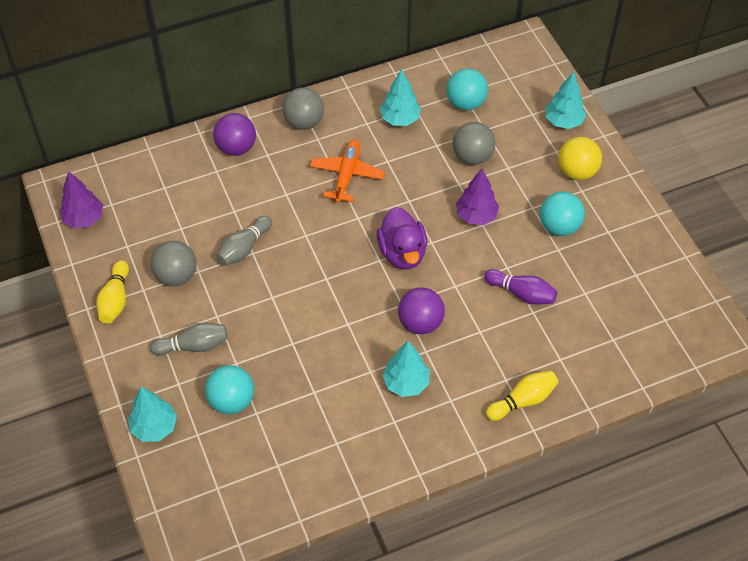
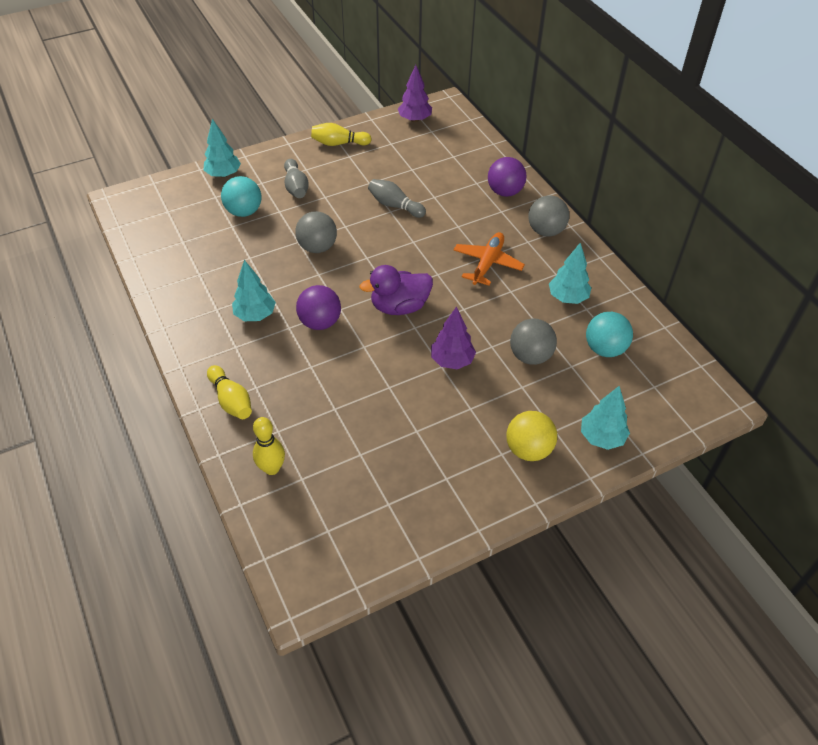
camera: 85 degrees right, 5 degrees down
grey ball [150,241,197,286] -> grey ball moved to [295,211,337,253]
orange plane [310,139,385,203] -> orange plane turned 75 degrees counterclockwise [454,232,525,286]
purple bowling pin [484,269,557,305] -> none
turquoise ball [540,192,585,236] -> none
none -> yellow bowling pin [253,417,285,475]

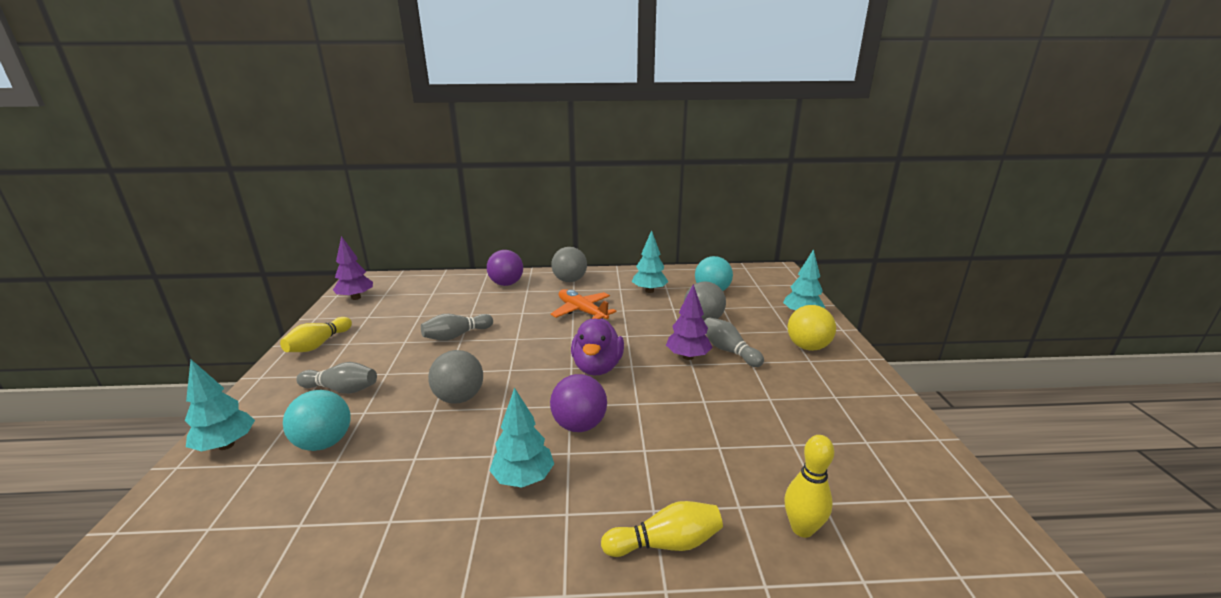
camera: 65 degrees left, 25 degrees down
none -> grey bowling pin [704,317,764,367]

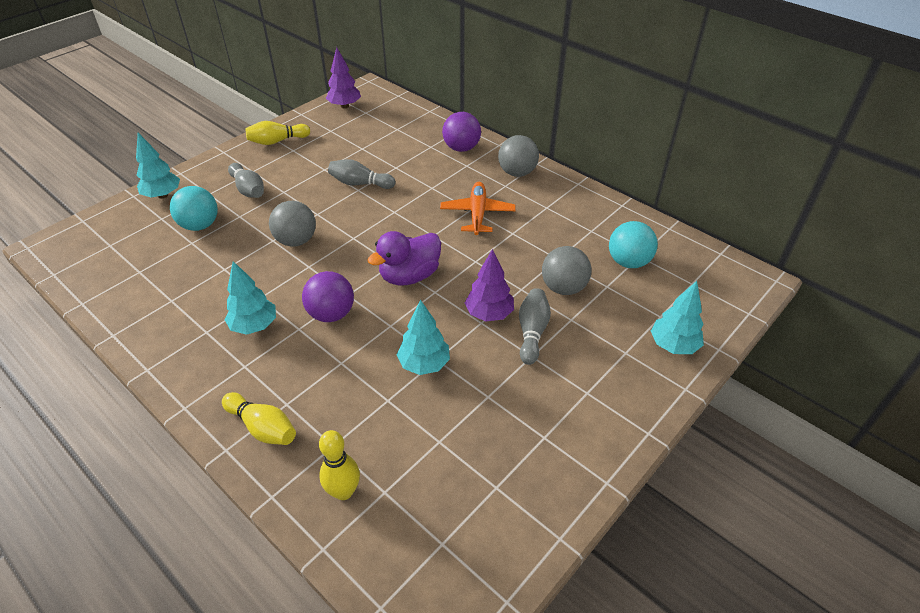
camera: 45 degrees right, 20 degrees up
turquoise tree [632,230,668,293] -> turquoise tree moved to [397,300,450,375]
yellow ball [788,305,836,351] -> none

